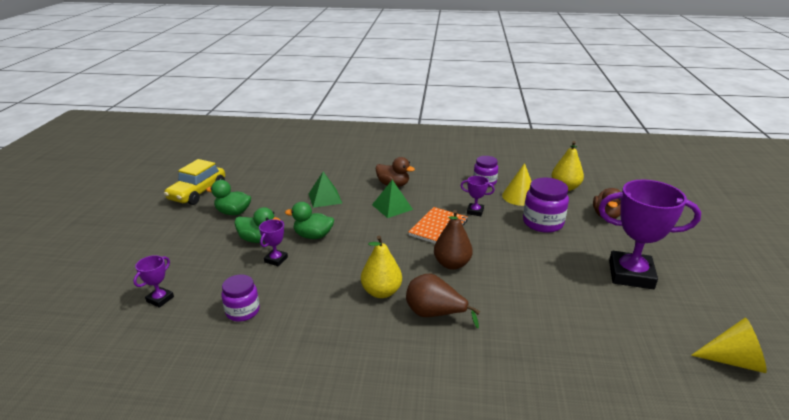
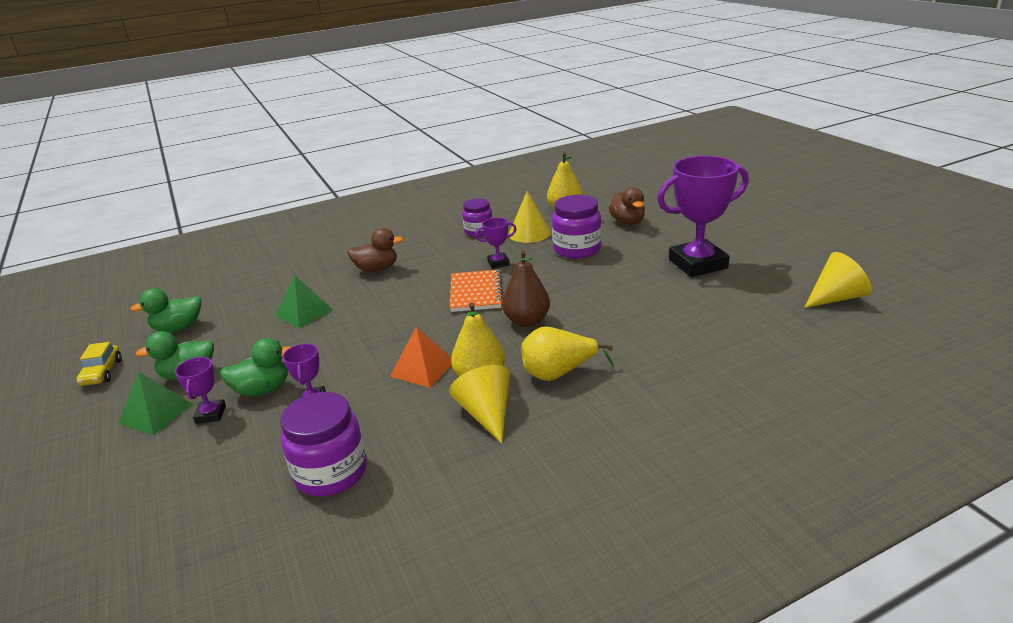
camera: 30 degrees left, 0 degrees up
purple trophy [133,255,174,308] -> purple trophy moved to [175,357,226,424]
yellow car [164,159,225,205] -> yellow car [77,342,122,386], size x0.57
purple jar [221,275,260,322] -> purple jar [280,392,367,496], size x1.51
green duck [285,202,334,239] -> green duck moved to [131,288,201,332]
green pyramid [372,180,413,218] -> green pyramid moved to [118,371,193,435]
brown pear [406,274,480,328] -> yellow pear [521,327,614,381]
none -> orange pyramid [390,327,452,388]
none -> yellow cone [449,365,510,444]

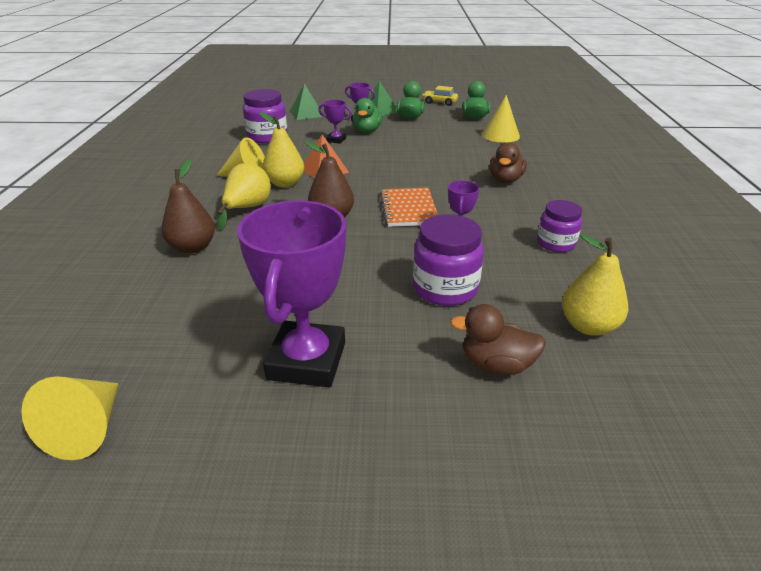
camera: 115 degrees right, 5 degrees up
green pyramid [275,275,333,328] -> green pyramid moved to [290,84,323,120]
orange notebook [450,269,503,312] -> orange notebook turned 60 degrees clockwise [380,188,438,227]
yellow cone [509,191,551,243] -> yellow cone moved to [482,95,520,143]
none -> brown pear [162,159,215,254]

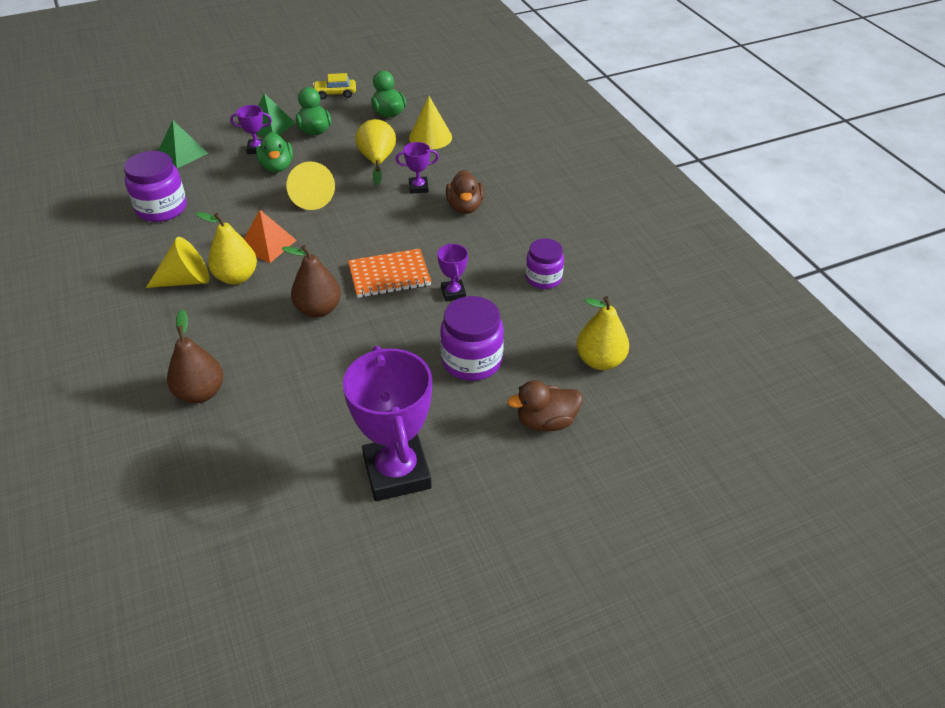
camera: 25 degrees left, 10 degrees up
yellow cone [21,376,119,460] -> yellow cone moved to [287,162,335,210]
yellow pear [217,163,271,230] -> yellow pear moved to [356,119,396,185]
purple trophy [318,100,352,144] -> purple trophy moved to [395,142,439,194]
orange notebook [380,188,438,227] -> orange notebook turned 75 degrees counterclockwise [348,248,431,298]

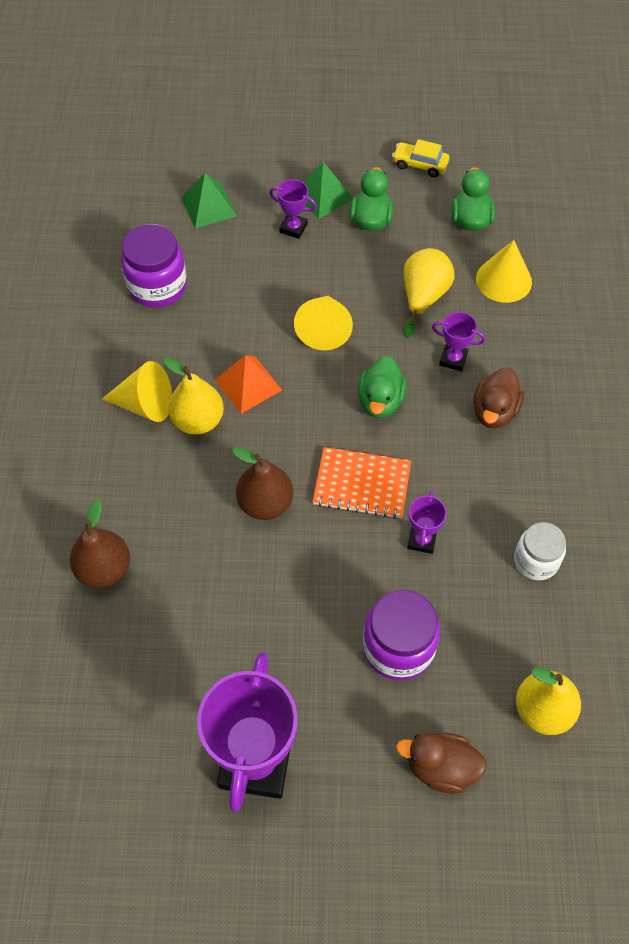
camera: 25 degrees right, 15 degrees up
green duck [256,132,293,172] -> green duck moved to [358,356,407,418]
purple jar [526,238,564,289] -> white jar [514,522,566,581]

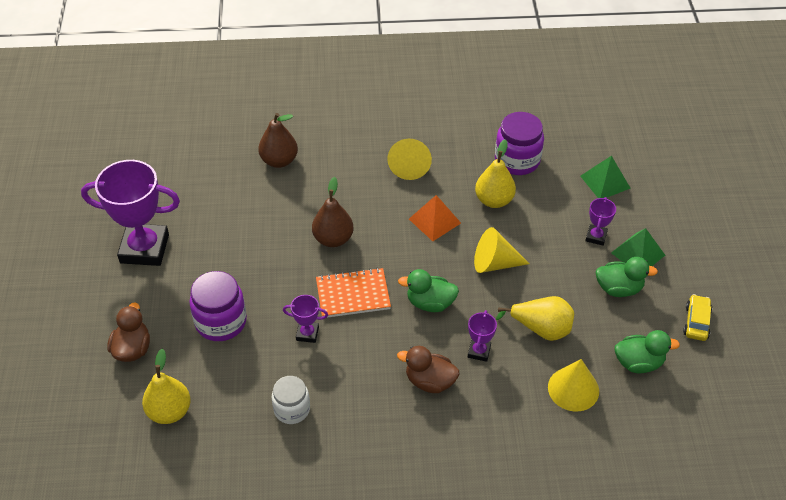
camera: 85 degrees right, 10 degrees down
yellow pear [163,357,224,435] -> yellow pear moved to [475,139,516,208]
orange notebook [313,447,411,519] -> orange notebook turned 75 degrees clockwise [316,268,391,318]

